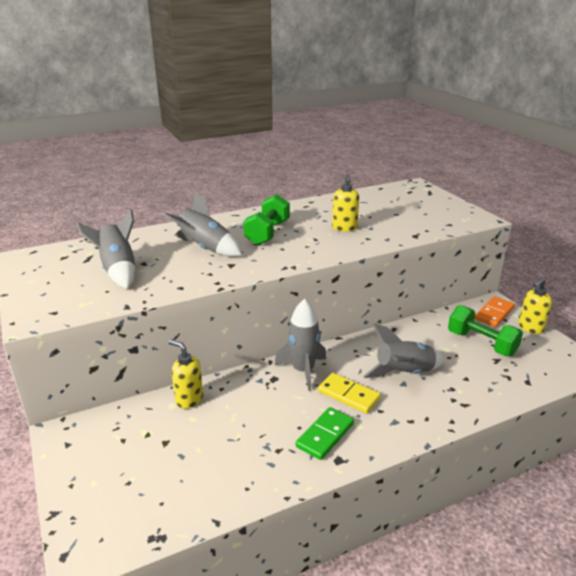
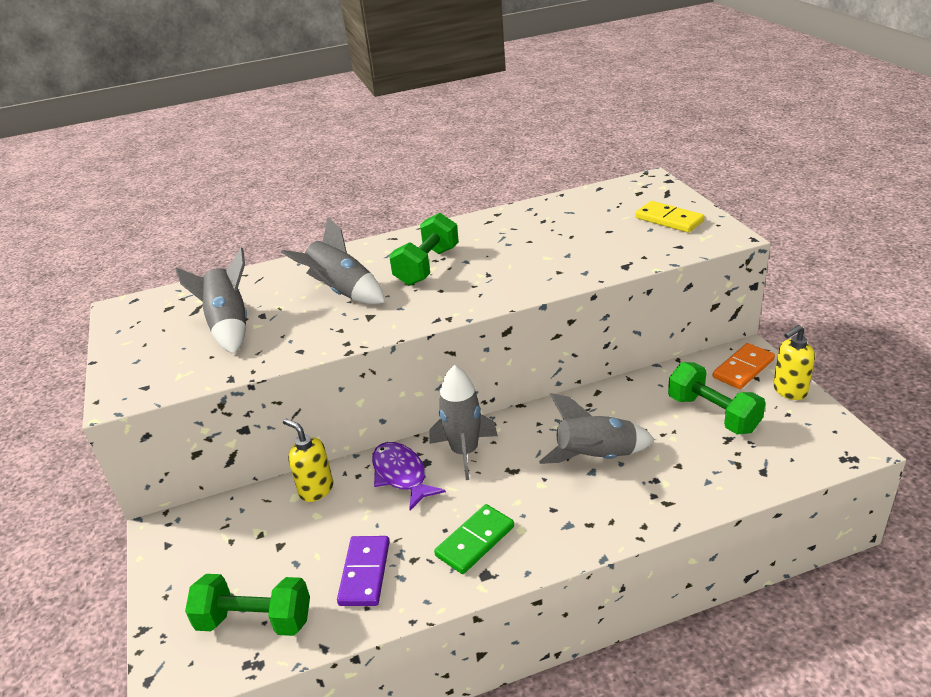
camera: 10 degrees right, 5 degrees up
yellow domino [318,373,381,413] -> yellow domino moved to [635,201,705,233]
yellow soap dispenser [332,174,359,232] -> none
none -> green dumbbell [185,574,310,636]
none -> purple domino [337,536,390,606]
none -> purple fish [372,442,446,510]

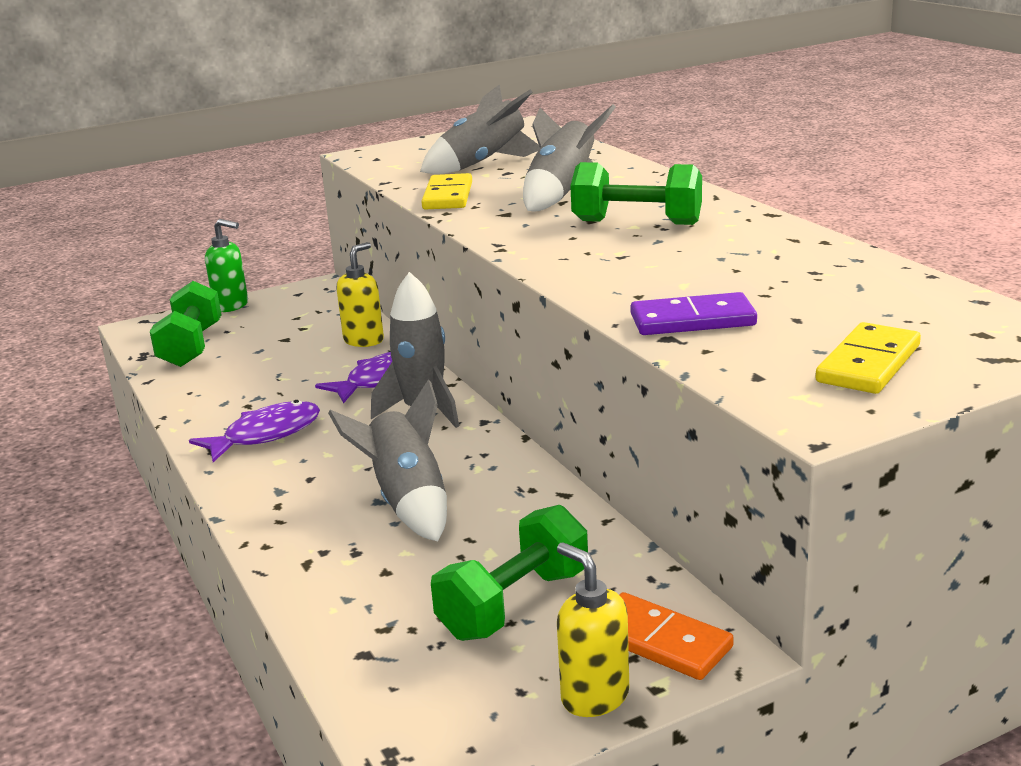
camera: 80 degrees right, 10 degrees down
purple domino [337,536,390,606] -> purple domino moved to [630,292,757,335]
green domino [434,504,514,574] -> purple fish [189,400,320,462]
none -> green soap dispenser [205,219,248,312]
none -> yellow domino [421,173,472,210]

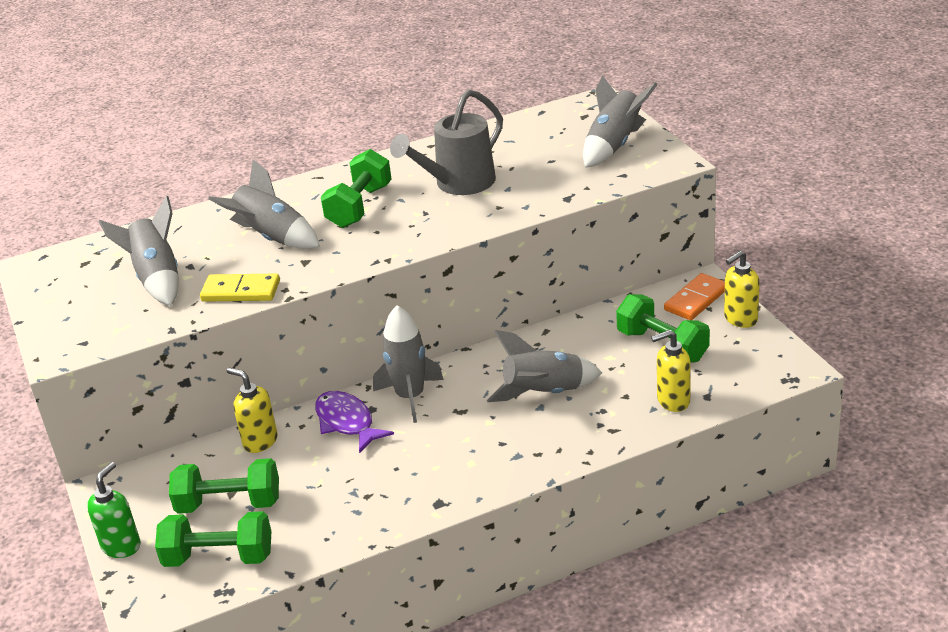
camera: 85 degrees left, 10 degrees up
purple fish [189,400,320,462] -> none
purple domino [630,292,757,335] -> none
yellow domino [815,322,921,394] -> grey rocket [583,75,658,168]
none -> green dumbbell [169,458,279,514]
none -> grey watering can [390,89,503,195]
none -> yellow soap dispenser [651,330,691,412]

